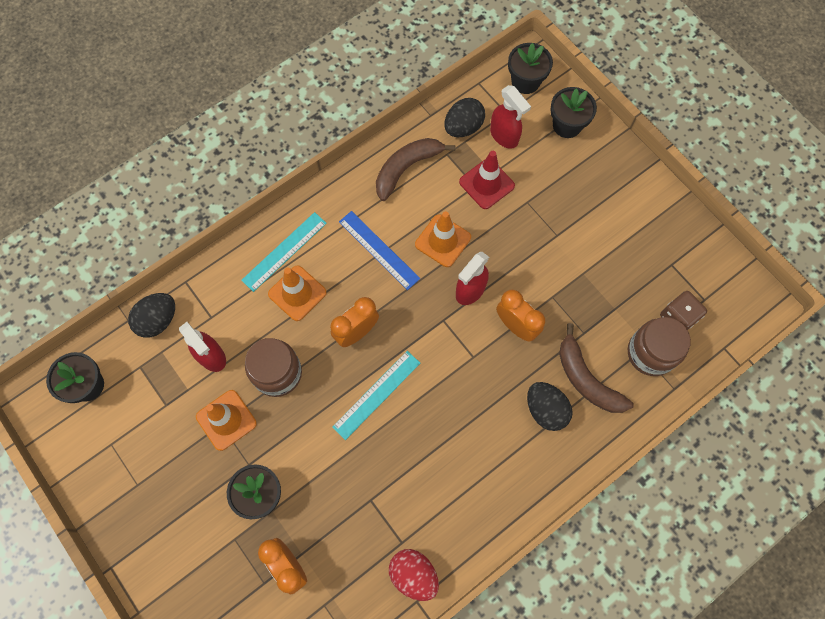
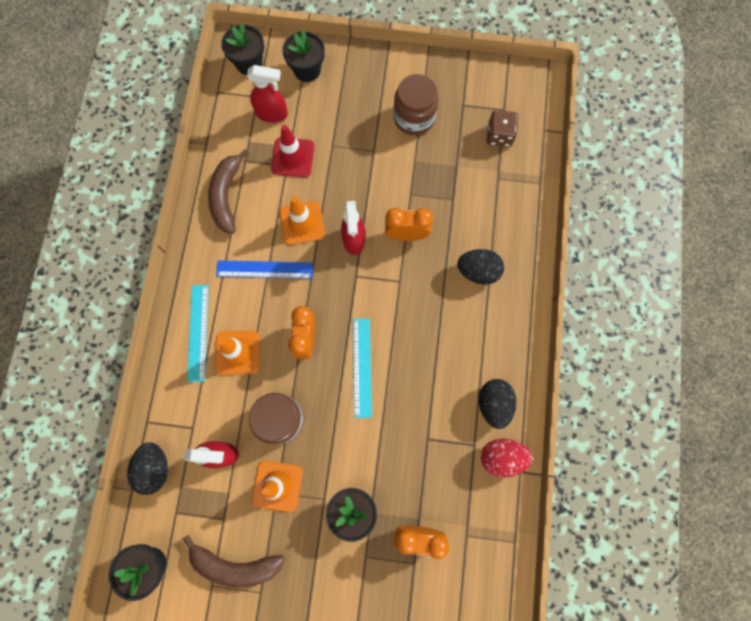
camera: 45 degrees left, 5 degrees up
black egg [444,98,485,137] -> black egg moved to [479,379,517,429]
brown banana [559,323,634,413] -> brown banana moved to [182,535,285,587]
brown jar [628,317,691,376] -> brown jar moved to [393,74,439,135]

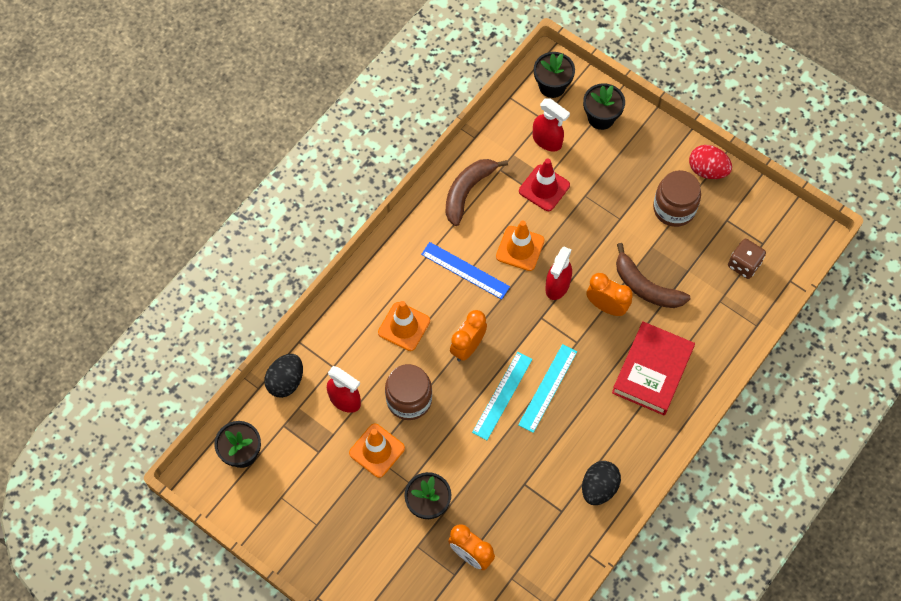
camera: 30 degrees right, 10 degrees down
brown banana [182,535,285,587] -> brown banana moved to [616,243,690,308]
turquoise ruler [187,285,209,382] -> turquoise ruler moved to [518,344,577,433]
black egg [457,249,504,285] -> red book [612,322,695,416]
red egg [481,439,533,478] -> red egg moved to [689,145,732,179]

